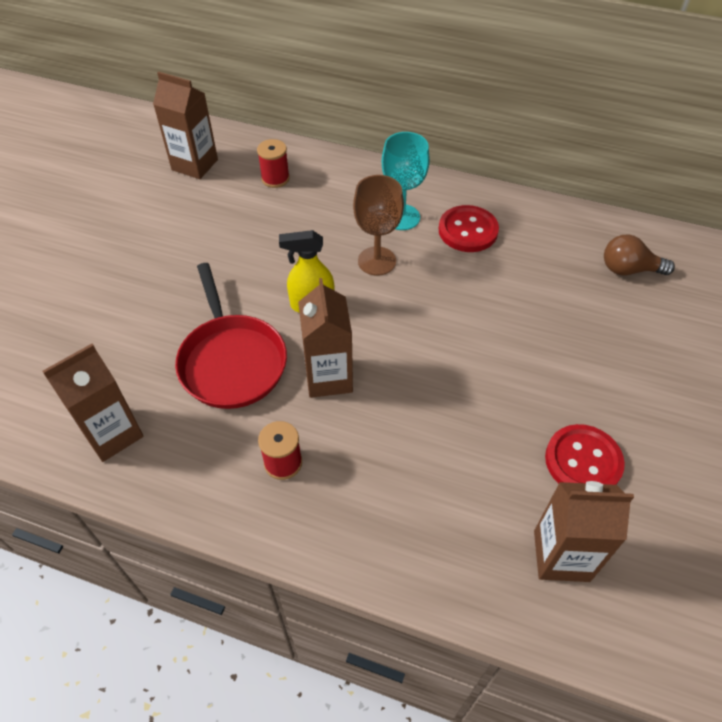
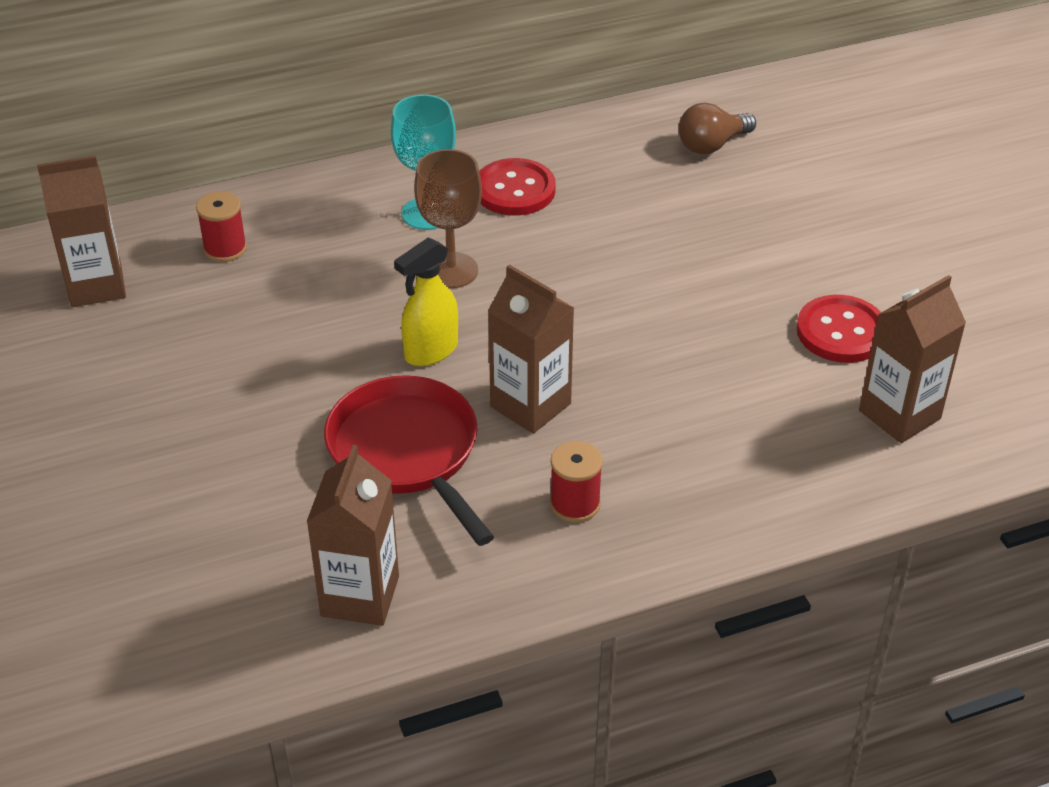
camera: 40 degrees left, 10 degrees down
red pan [175,263,287,409] -> red pan turned 150 degrees counterclockwise [324,375,494,546]

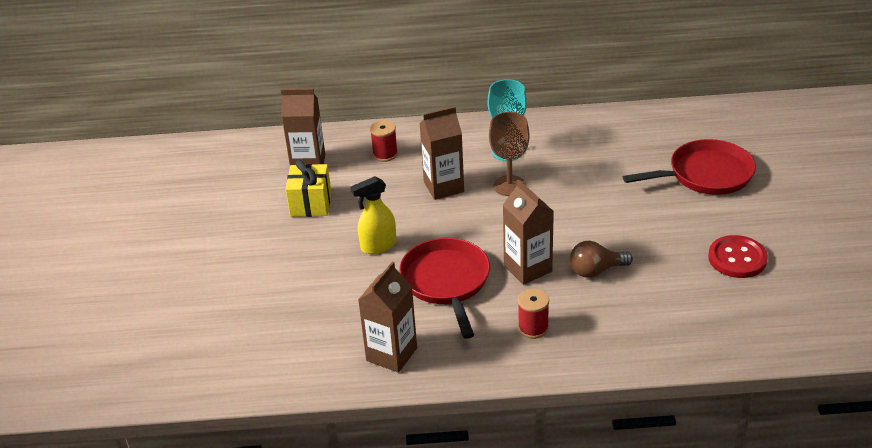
camera: 20 degrees right, 5 degrees down
yellow spray bottle [394,237,458,366] -> yellow spray bottle moved to [350,176,396,254]
red button [479,158,556,215] -> none
brown light bulb [679,103,756,154] -> brown light bulb moved to [570,241,633,278]
brown carton [859,275,966,443] -> brown carton moved to [420,106,464,200]
none -> yellow gift [285,159,331,217]
none -> red pan [623,139,756,195]

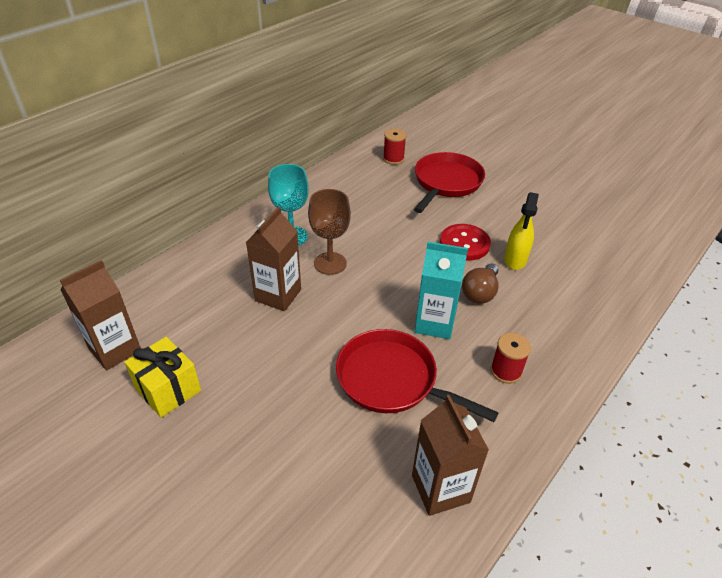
camera: 50 degrees left, 5 degrees up
yellow spray bottle [350,176,396,254] -> yellow spray bottle moved to [504,192,539,270]
red spool [370,120,398,162] -> red spool moved to [383,129,406,165]
brown carton [503,179,554,285] -> turquoise carton [415,242,468,339]
red button [708,235,768,278] -> red button moved to [440,224,491,261]

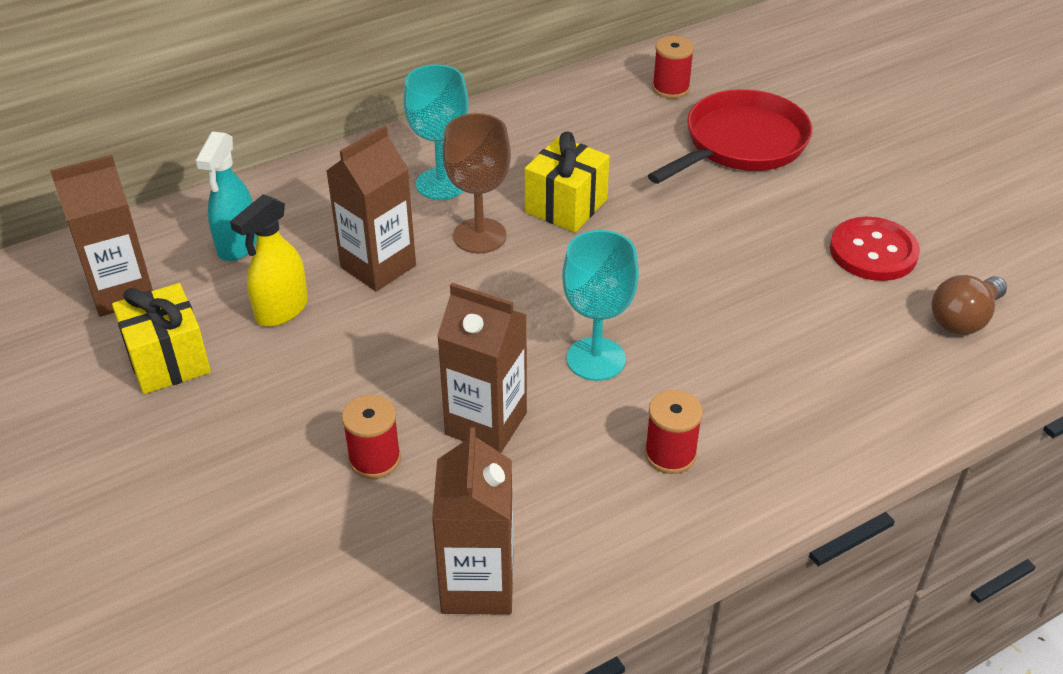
camera: 20 degrees right, 0 degrees up
red pan [336,329,499,422] -> brown carton [437,283,527,453]
turquoise carton [415,242,468,339] -> turquoise goblet [562,230,639,381]
red button [440,224,491,261] -> red button moved to [830,217,920,281]
brown light bulb [462,264,499,304] -> brown light bulb moved to [931,275,1007,335]
yellow spray bottle [504,192,539,270] -> yellow spray bottle moved to [230,194,308,327]
none -> turquoise spray bottle [195,131,257,261]
none -> red spool [342,394,401,479]
none -> yellow gift [525,132,610,232]

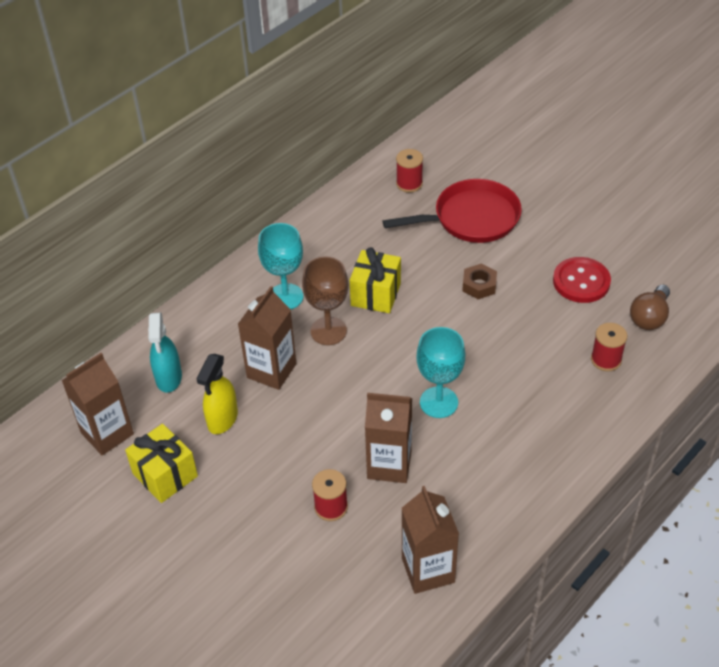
camera: 15 degrees left, 5 degrees up
red spool [645,390,703,474] -> red spool moved to [591,323,627,371]
red pan [648,89,812,184] -> red pan turned 45 degrees clockwise [383,179,522,243]
none -> brown nut [462,263,497,299]

